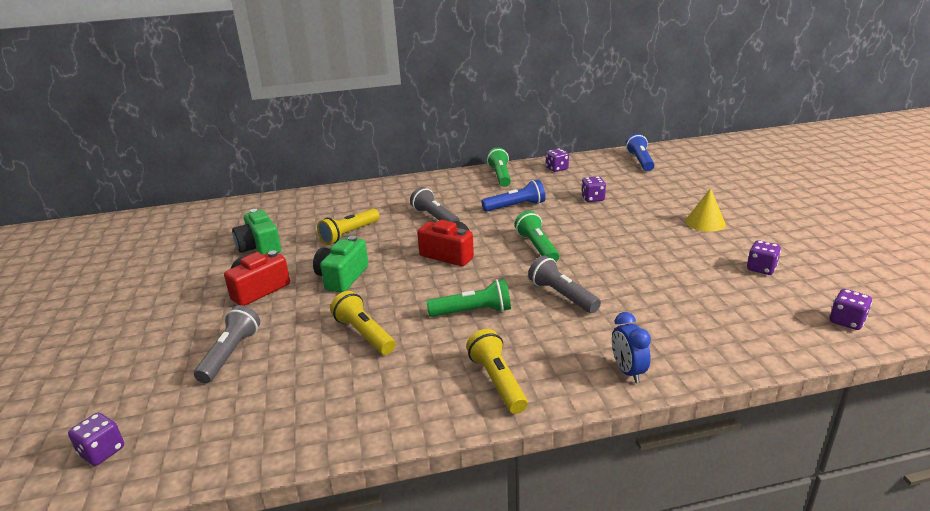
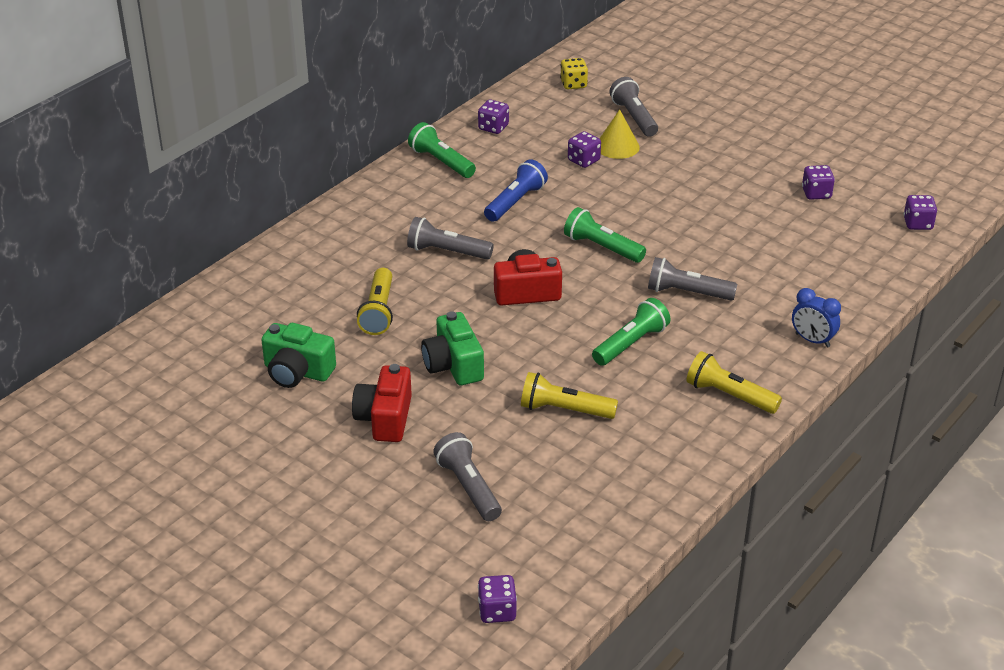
camera: 40 degrees left, 10 degrees up
blue flashlight [626,133,655,171] -> yellow dice [560,58,588,89]
yellow cone [685,188,726,232] -> yellow cone moved to [599,109,640,159]
none -> grey flashlight [610,77,658,137]

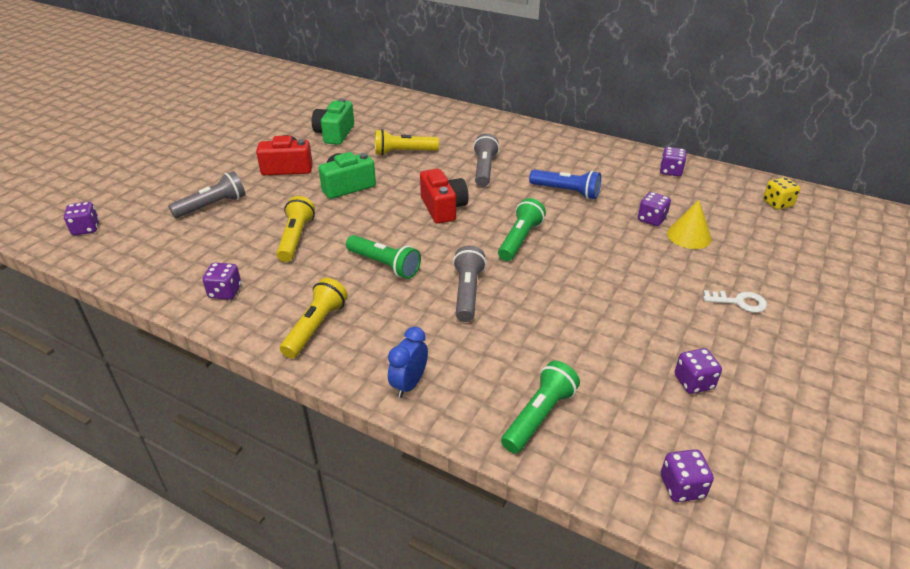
camera: 80 degrees right, 0 degrees up
green flashlight [408,122,476,178] -> green flashlight moved to [501,361,580,454]
grey flashlight [610,77,658,137] -> none
none -> purple dice [202,263,241,300]
none -> white key [703,290,767,313]

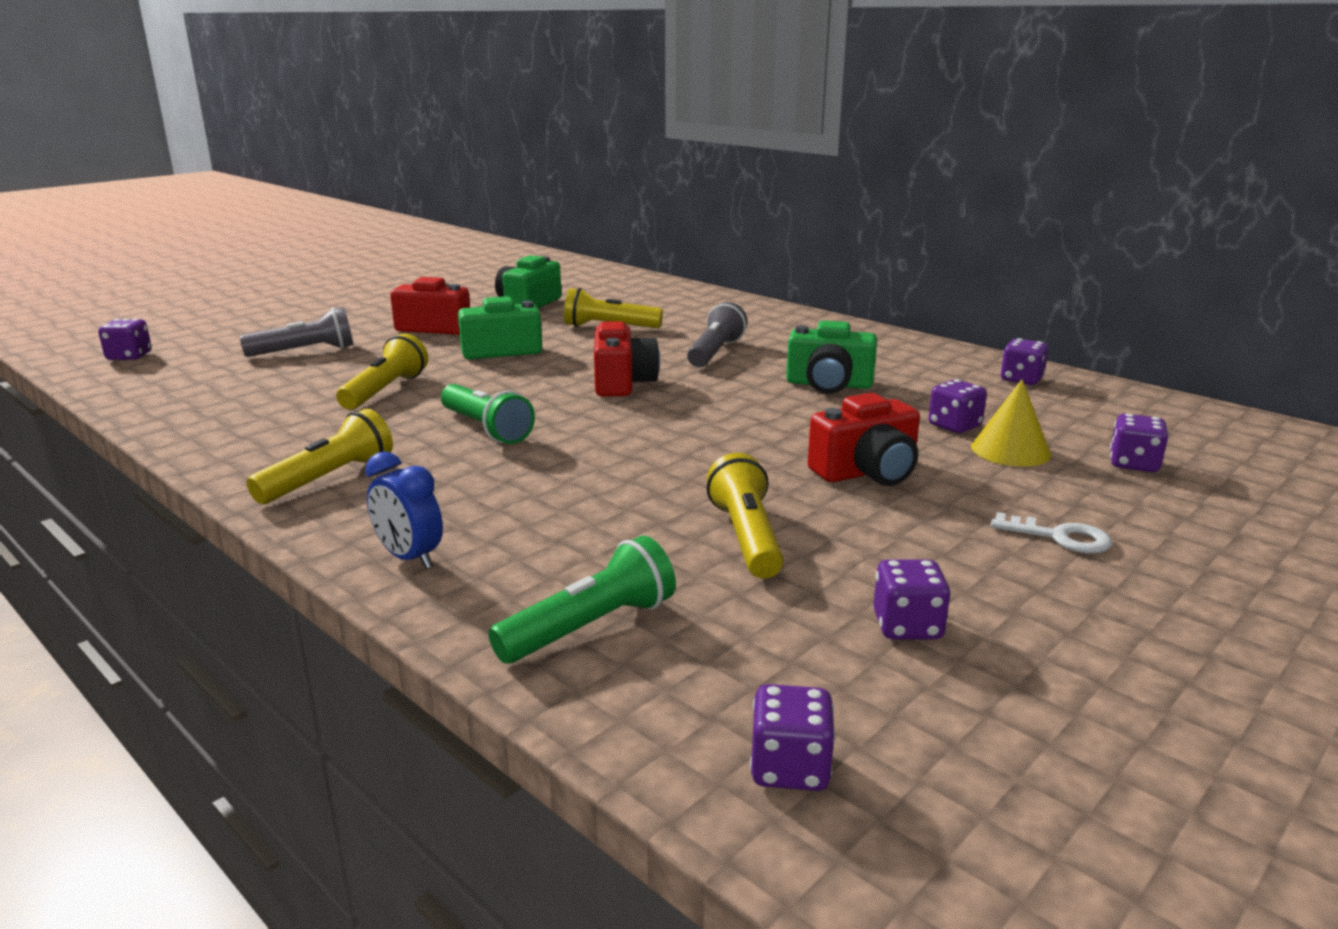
camera: 15 degrees right, 15 degrees down
purple dice [202,263,241,300] -> purple dice moved to [1110,413,1169,472]
blue clock [388,327,428,398] -> blue clock turned 90 degrees counterclockwise [365,452,443,569]
grey flashlight [453,245,486,322] -> none
green flashlight [498,198,546,261] -> none
blue flashlight [529,170,601,199] -> green camera [786,321,877,394]
yellow dice [763,177,800,210] -> none
none -> yellow flashlight [707,453,784,579]
none -> red camera [808,393,920,486]

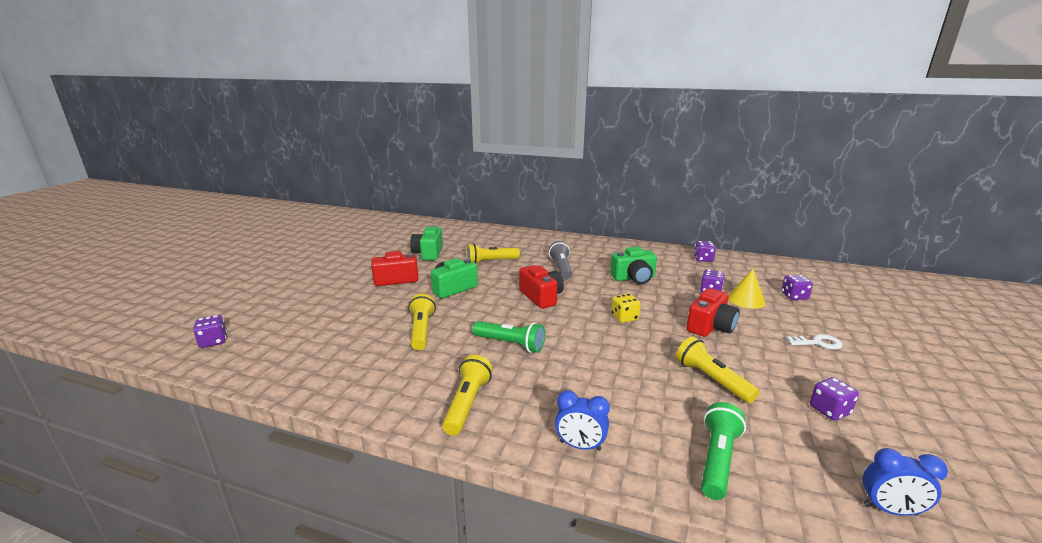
camera: 25 degrees left, 0 degrees up
grey flashlight [240,307,354,357] -> none
purple dice [750,684,835,791] -> blue clock [863,448,948,516]
none -> yellow dice [611,294,641,323]

